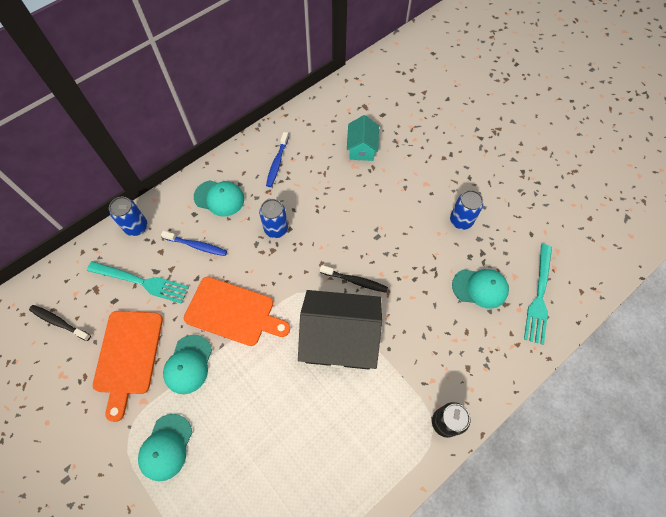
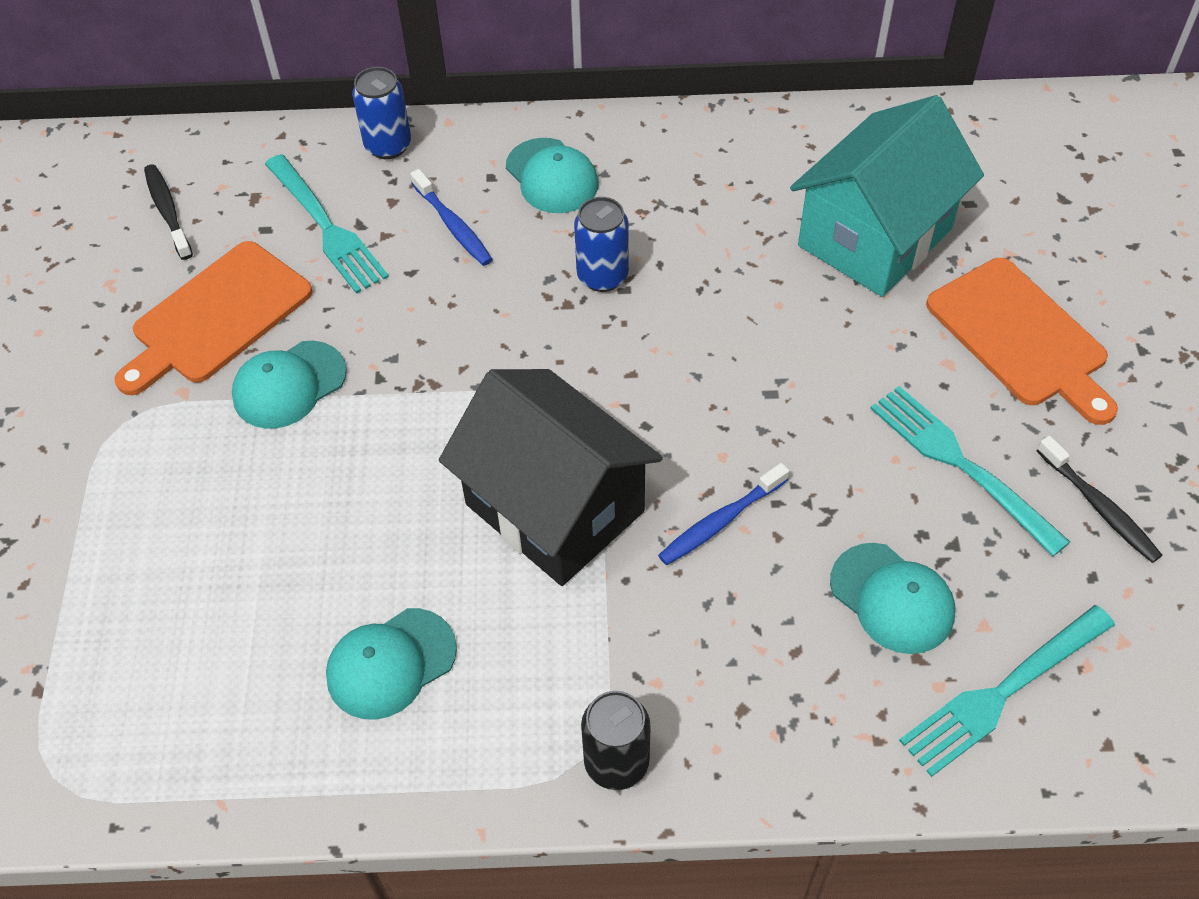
camera: 40 degrees right, 10 degrees down
turquoise cap [138,414,192,481] -> turquoise cap moved to [326,608,457,720]
orange cutting board [184,276,290,346] -> orange cutting board moved to [926,258,1118,425]
blue toothbrush [266,132,289,187] -> blue toothbrush moved to [658,463,789,565]
black toothbrush [320,265,388,293] -> black toothbrush moved to [1037,436,1162,563]
turquoise house [347,115,379,161] -> turquoise house [790,95,984,297], size x1.90
blue can [450,190,483,230] -> turquoise fork [870,386,1070,556]

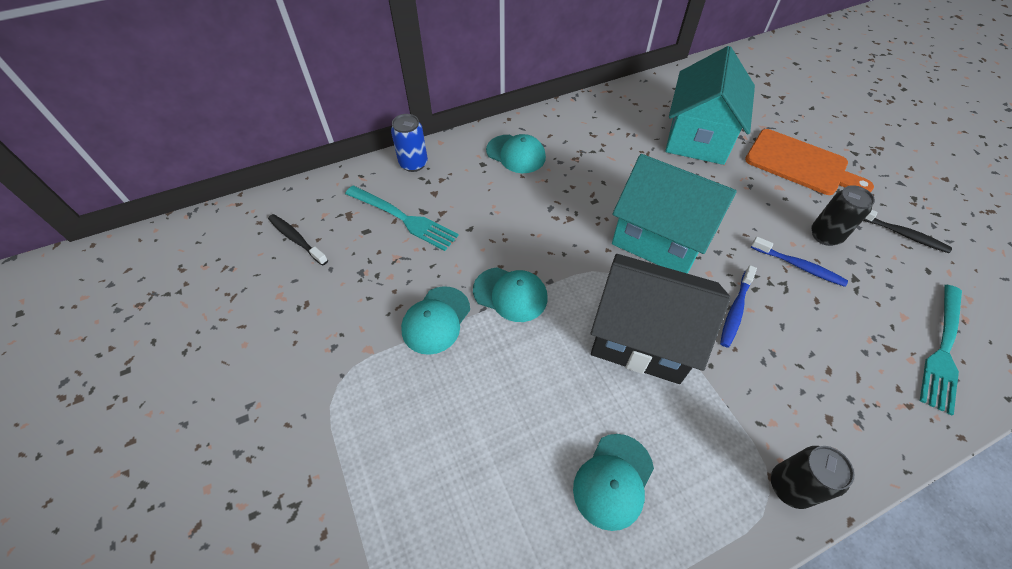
camera: 25 degrees left, 0 degrees up
orange cutting board [115,241,312,395] -> none
blue toothbrush [410,169,493,266] -> blue toothbrush moved to [751,237,848,287]
blue can [574,197,629,292] -> none
turquoise cap [830,543,955,654] -> turquoise cap moved to [473,267,548,322]
turquoise fork [870,386,1070,556] -> black can [811,185,875,246]
none -> turquoise house [612,154,737,274]

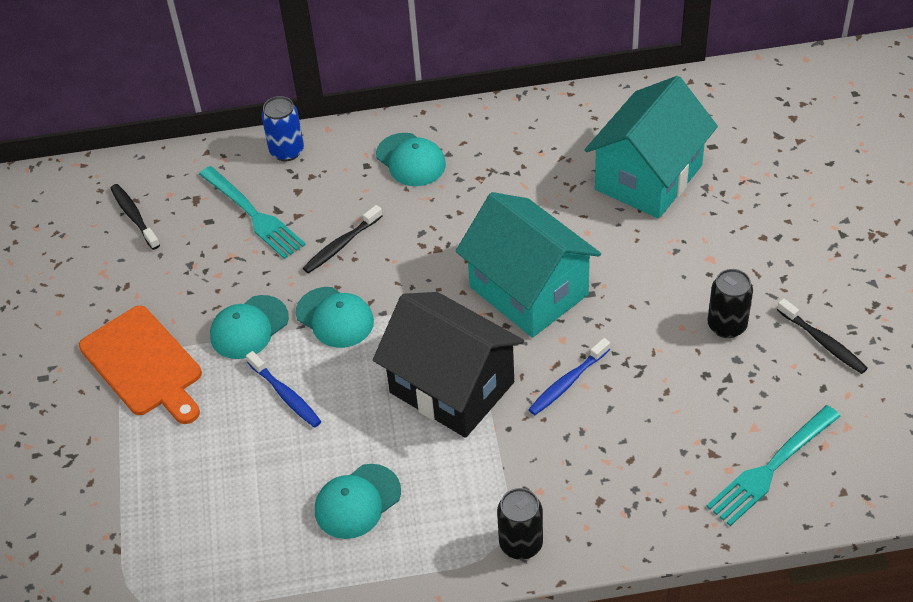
camera: 20 degrees right, 5 degrees down
orange cutting board [745,129,874,195] -> orange cutting board moved to [79,305,202,424]
blue toothbrush [751,237,848,287] -> blue toothbrush moved to [246,351,321,428]
none -> black toothbrush [303,205,383,273]

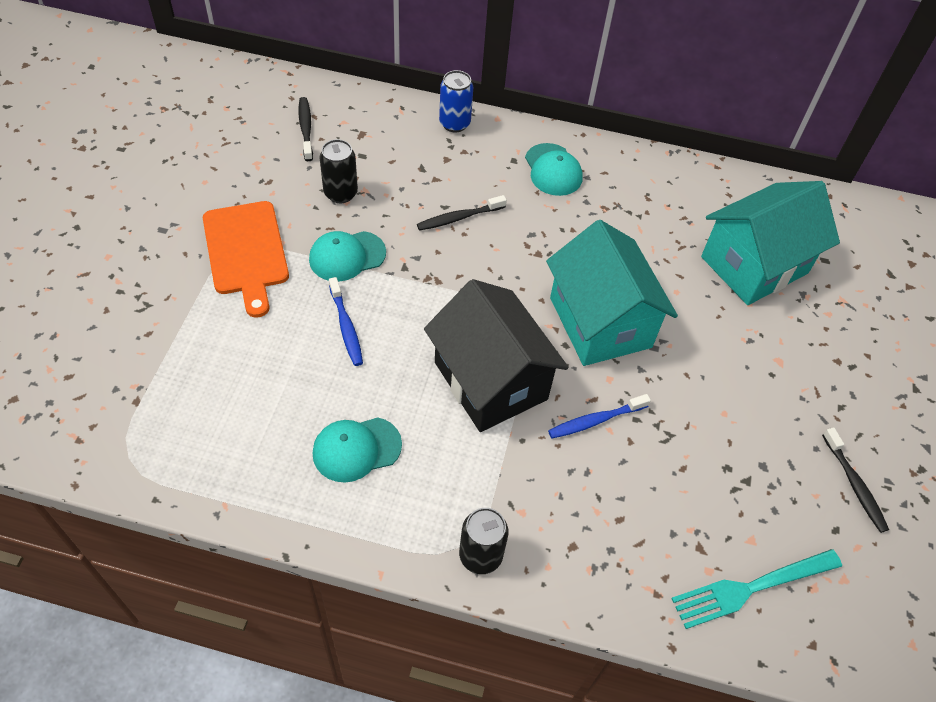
camera: 15 degrees right, 5 degrees up
turquoise fork [199,166,306,259] -> none
turquoise cap [296,287,374,348] -> none
black can [708,269,753,338] -> black can moved to [320,139,358,203]

